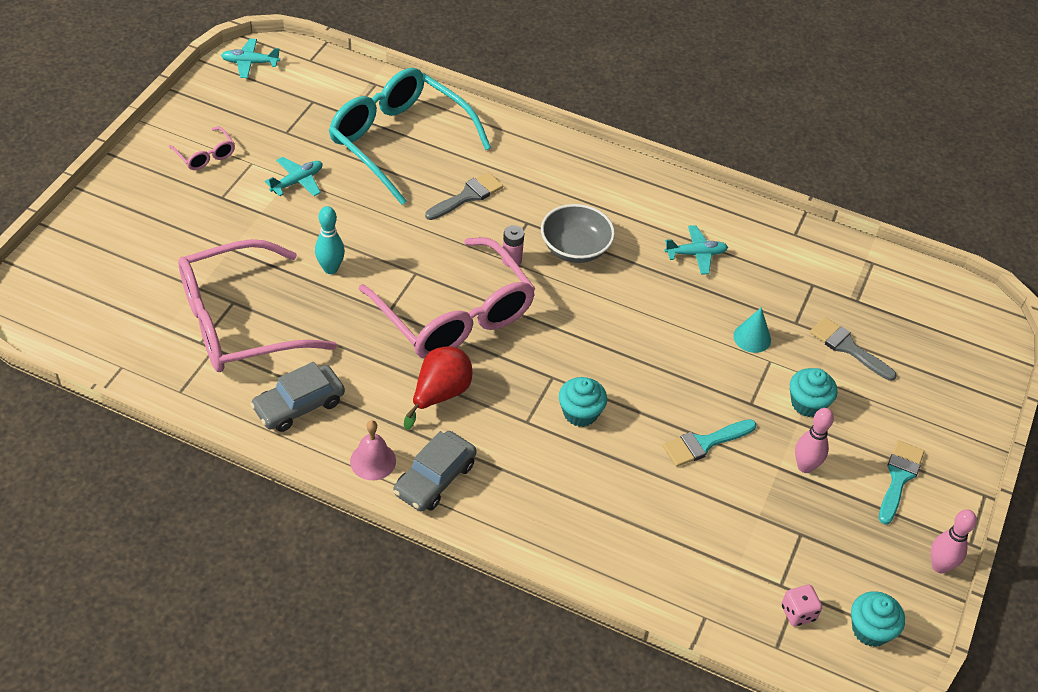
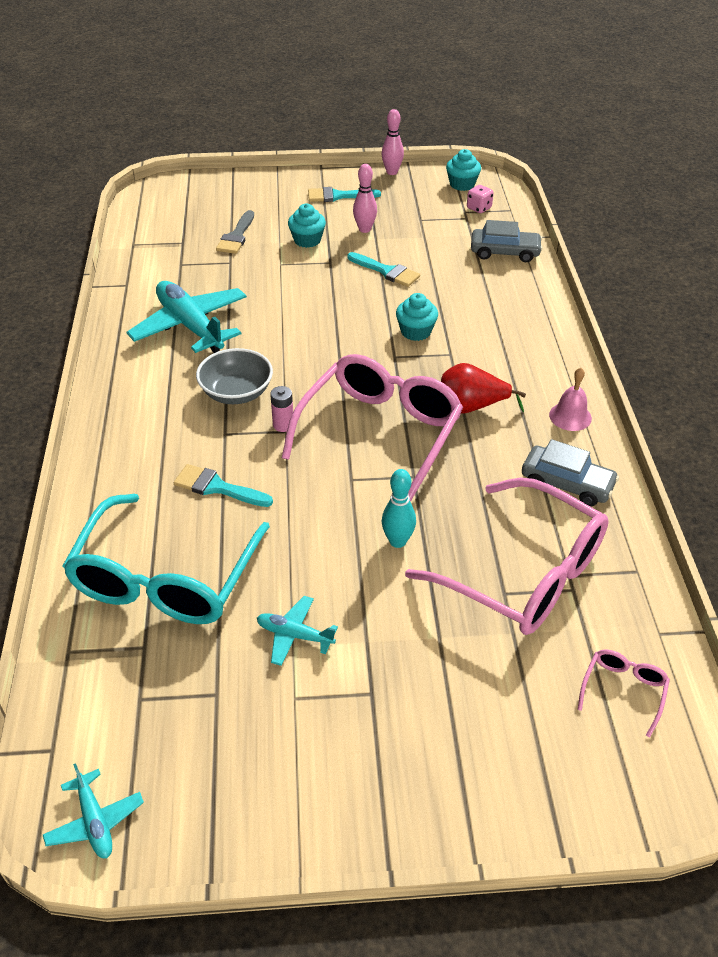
camera: 115 degrees left, 5 degrees down
pink glasses [169,127,235,170] -> pink glasses moved to [577,649,670,738]
grey car [393,431,476,512] -> grey car moved to [471,220,543,263]
grey brush [425,172,503,220] -> turquoise brush [174,464,273,507]
turquoise plane [665,225,728,275] -> turquoise plane [126,281,247,353], size x2.02
turquoise cone [734,307,771,353] -> none

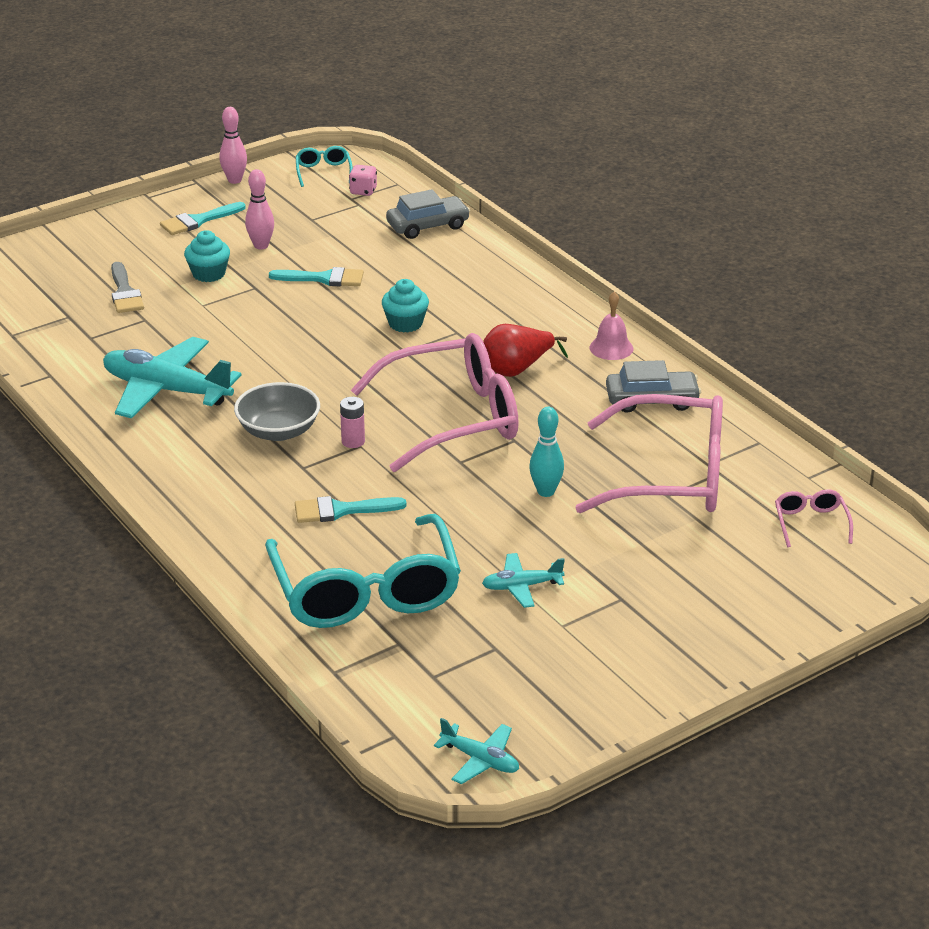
camera: 30 degrees left, 10 degrees down
pink glasses [282,354,463,502] -> pink glasses turned 75 degrees clockwise [351,333,519,472]
turquoise cupcake [446,149,481,191] -> turquoise glasses [296,146,353,187]

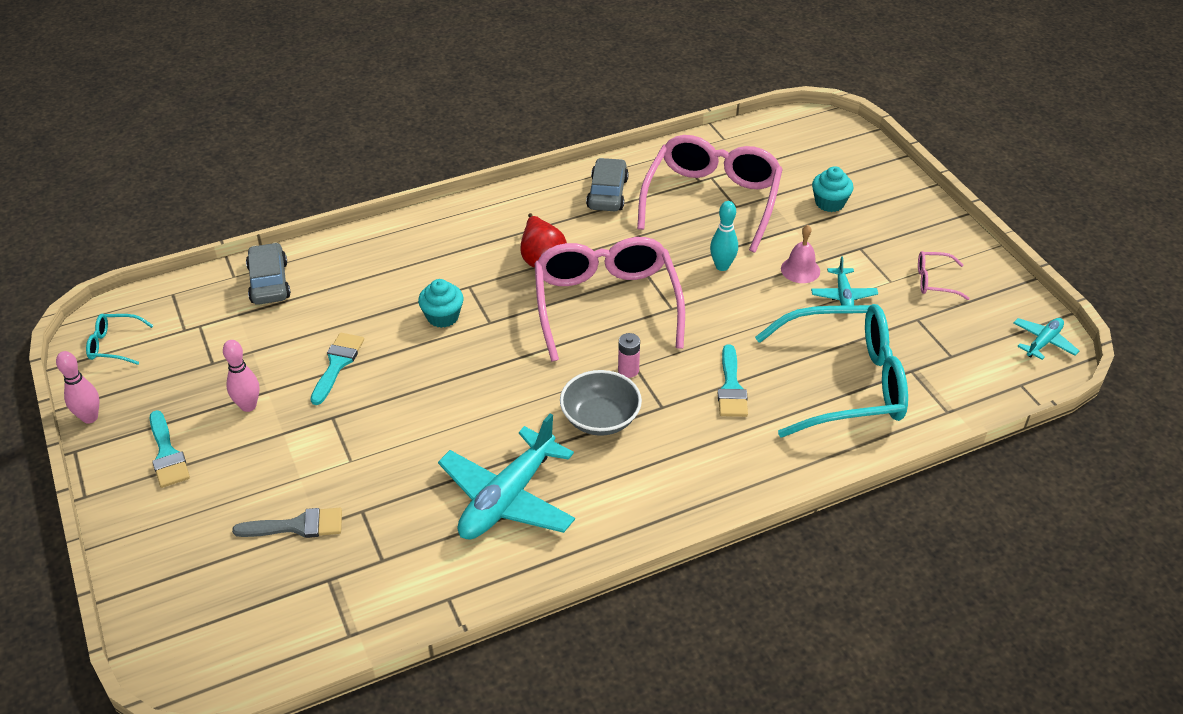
camera: 80 degrees left, 10 degrees up
turquoise cupcake [184,230,230,282] -> turquoise cupcake moved to [812,166,853,212]
pink dice [349,165,377,196] -> none
pink bell [590,292,633,360] -> pink bell moved to [781,225,820,283]
pink glasses [775,489,853,547] -> pink glasses moved to [918,251,970,300]

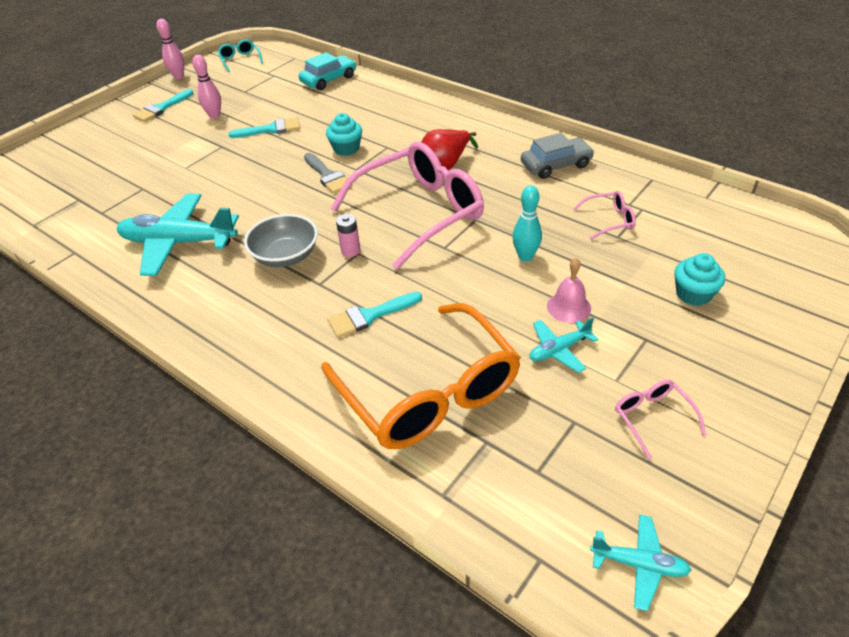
camera: 65 degrees right, 0 degrees up
grey brush [232,508,342,538] -> grey brush moved to [304,153,352,194]
grey car [246,243,291,305] -> turquoise car [298,52,356,90]
pink glasses [637,135,783,253] -> pink glasses [573,191,636,240], size x0.41
turquoise glasses [755,304,908,437] -> orange glasses [321,303,521,449]

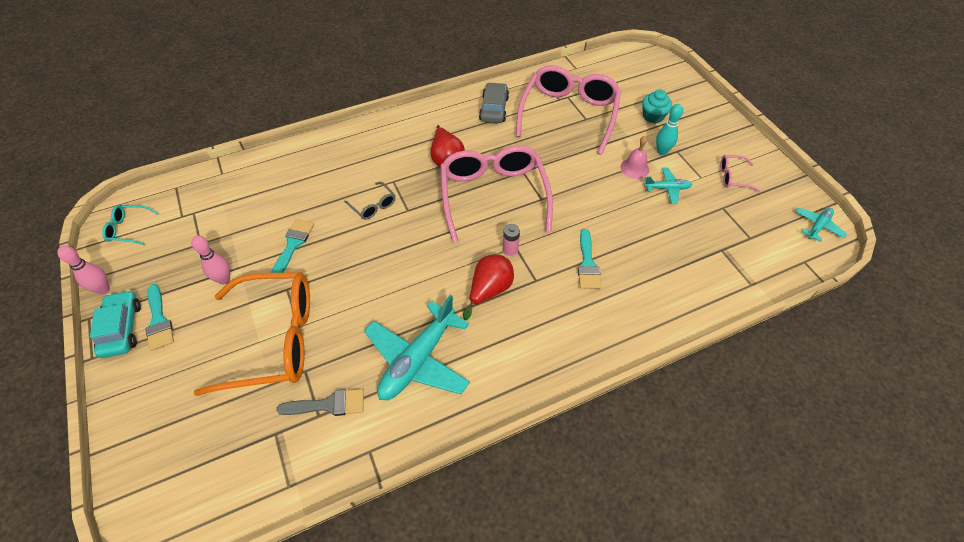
camera: 65 degrees left, 10 degrees up
grey bowl [244,214,318,267] -> red pear [463,254,514,320]
turquoise car [298,52,356,90] -> turquoise car moved to [90,290,141,358]
grey brush [304,153,352,194] -> grey brush moved to [276,389,364,416]
orange glasses [321,303,521,449] -> orange glasses moved to [194,272,310,396]
turquoise cupcake [326,113,362,156] -> grey glasses [344,182,395,220]
turquoise bowling pin [512,186,542,261] -> turquoise bowling pin moved to [656,104,683,155]
turquoise plane [529,317,598,373] -> turquoise plane turned 90 degrees counterclockwise [644,168,692,204]
pink glasses [573,191,636,240] -> pink glasses [516,65,621,155], size x2.41

